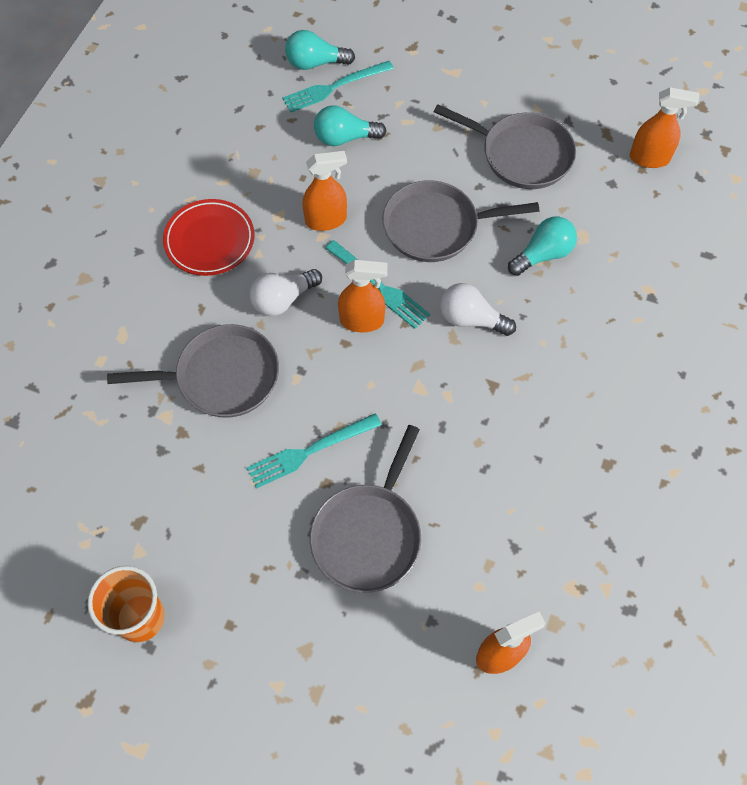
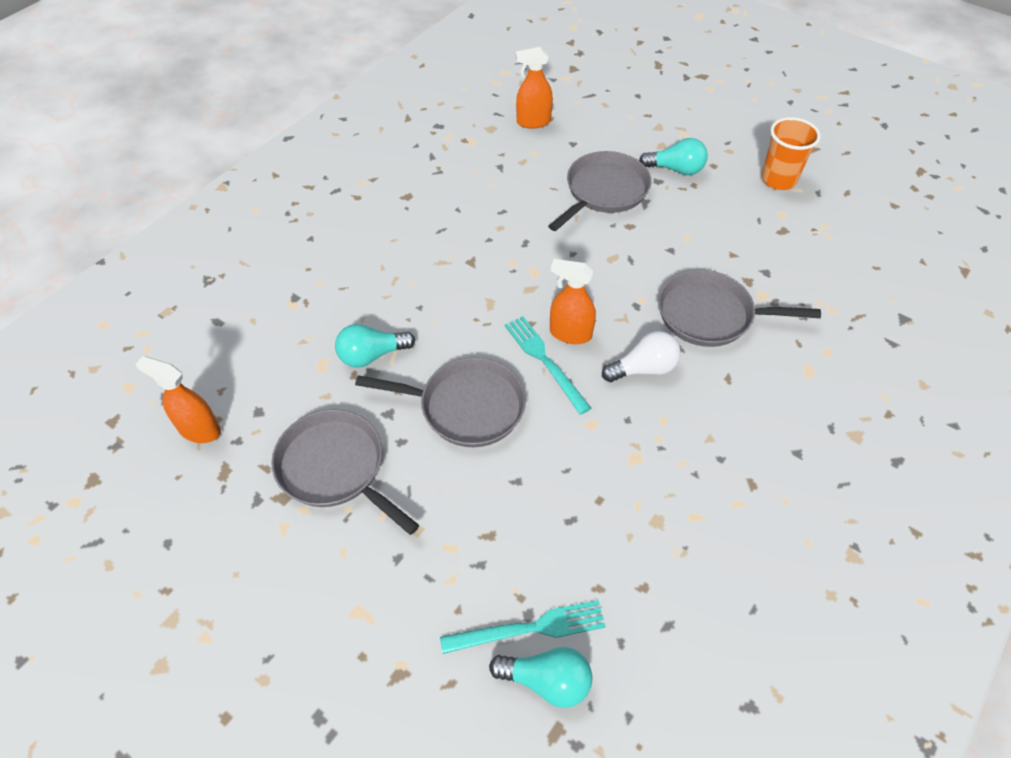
camera: 165 degrees left, 10 degrees down
red plate [163,199,254,276] -> none
turquoise fork [247,413,382,489] -> none
orange spray bottle [303,151,347,231] -> none
turquoise light bulb [314,105,387,146] -> turquoise light bulb moved to [639,138,708,175]
white light bulb [440,283,516,336] -> none

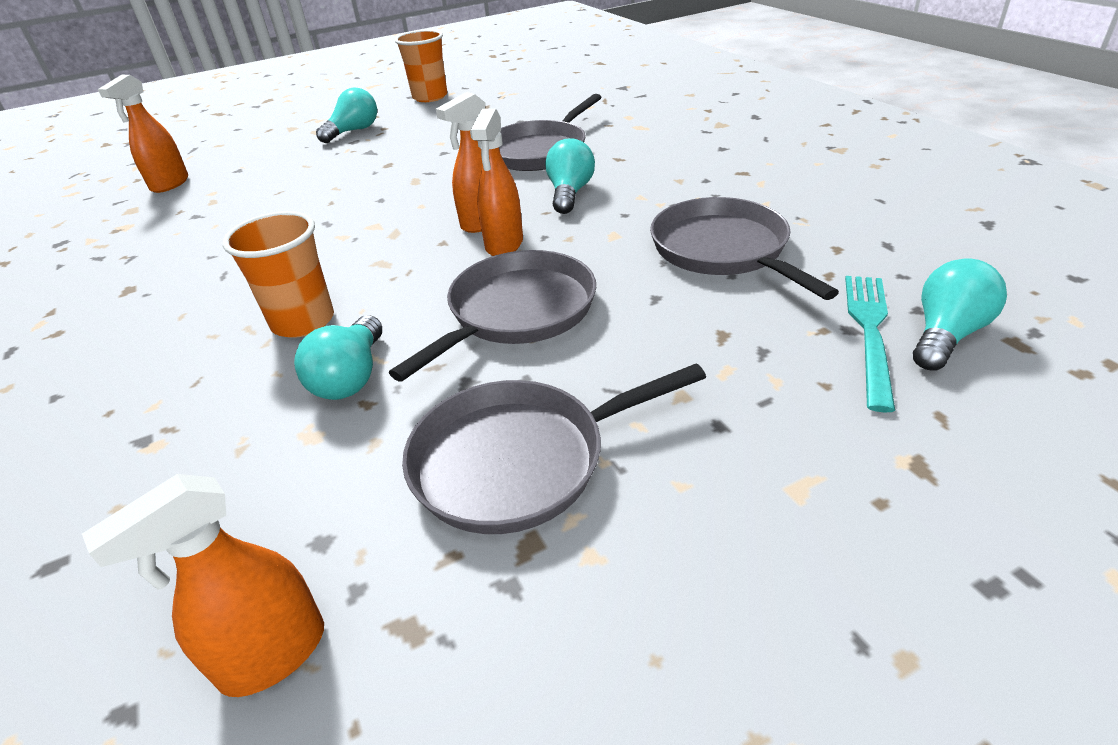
camera: 60 degrees left, 15 degrees down
turquoise fork [505,316,591,415] -> orange spray bottle [470,109,523,256]
grey pan [548,151,652,231] -> grey pan moved to [650,197,839,300]
white light bulb [602,331,681,382] -> turquoise light bulb [545,138,595,214]
none -> orange cup [222,211,334,338]

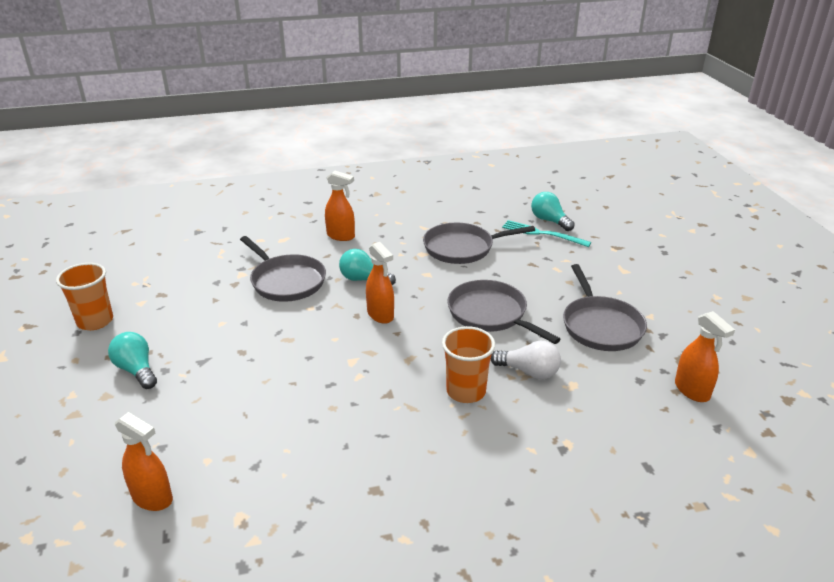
camera: 80 degrees left, 5 degrees down
turquoise light bulb [294,315,382,400] -> white light bulb [491,341,561,379]
orange spray bottle [470,109,523,256] -> orange spray bottle moved to [325,171,355,241]

